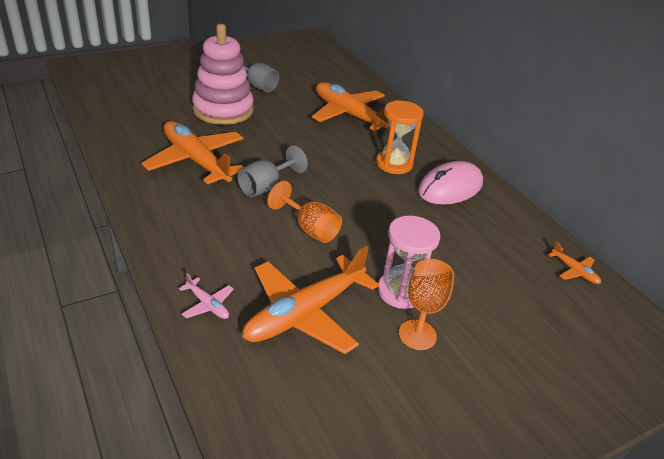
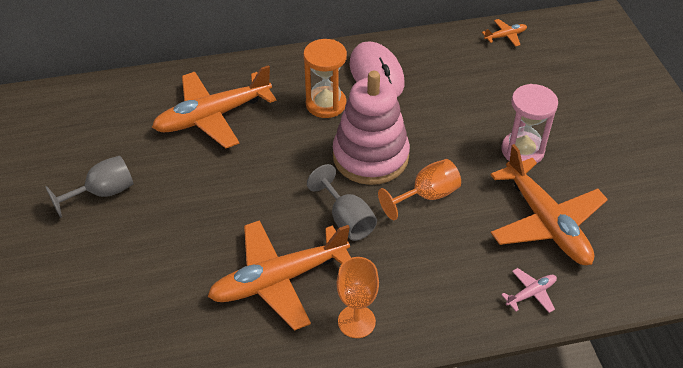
camera: 70 degrees left, 10 degrees up
pink stacking toy [192,24,254,125] -> pink stacking toy moved to [333,71,410,185]
orange goblet [399,259,454,350] -> orange goblet moved to [337,257,379,338]

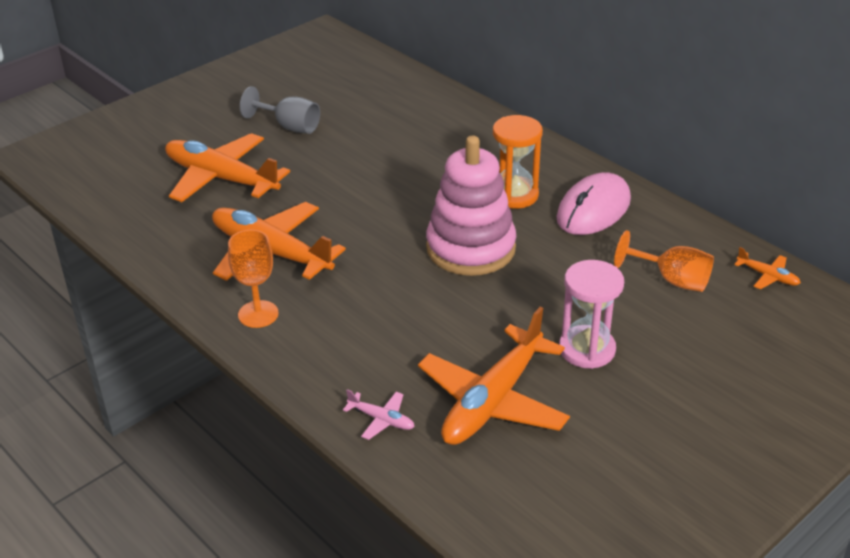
camera: 60 degrees right, 10 degrees down
orange plane [152,65,276,149] -> orange plane moved to [165,133,290,202]
grey goblet [307,164,377,241] -> none
orange goblet [378,159,461,220] -> orange goblet moved to [614,230,714,292]

